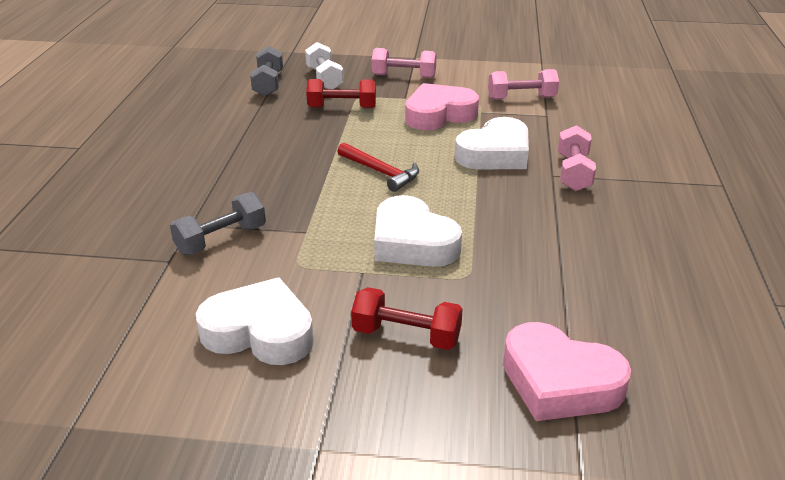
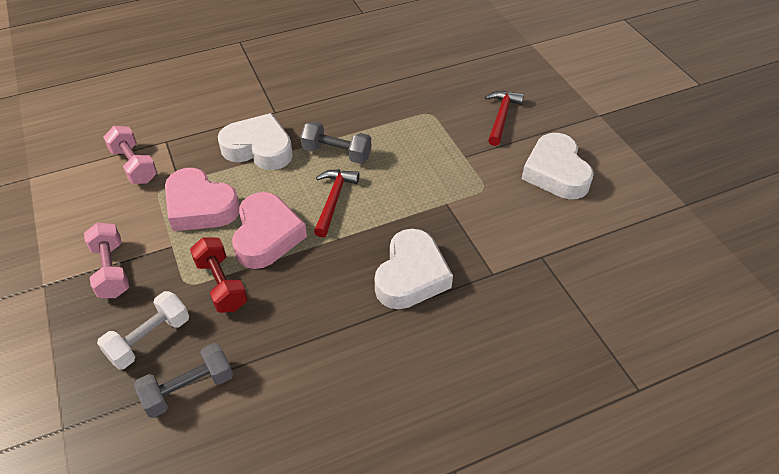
camera: 120 degrees left, 15 degrees up
grey dumbbell [170,192,266,255] -> grey dumbbell moved to [300,121,371,164]
red dumbbell [351,287,463,350] -> red hammer [485,91,524,146]
white heart [374,195,462,267] -> white heart moved to [375,229,453,309]
pink heart [503,322,631,421] -> pink heart moved to [232,192,307,269]
pink dumbbell [558,125,596,191] -> none

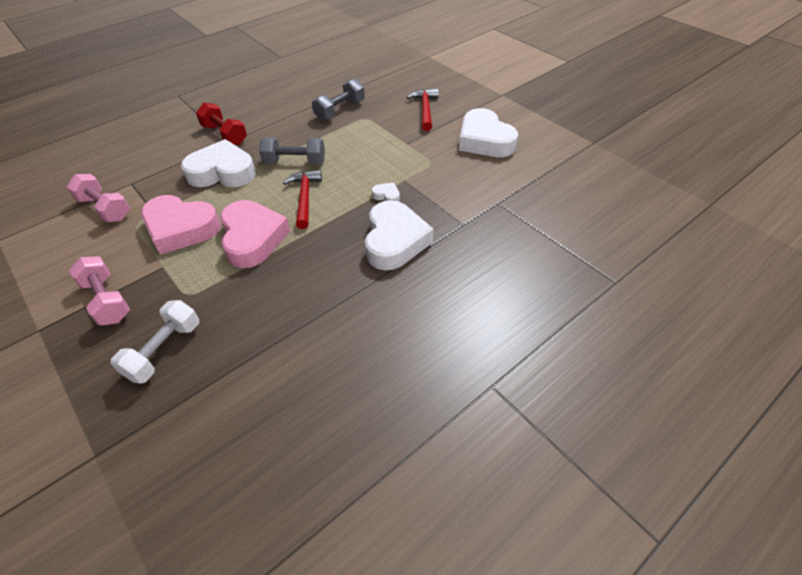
camera: 15 degrees left, 0 degrees up
grey dumbbell [134,343,233,418] -> grey dumbbell moved to [312,78,365,121]
red dumbbell [190,238,248,313] -> red dumbbell moved to [196,102,247,145]
none -> white heart [372,182,400,201]

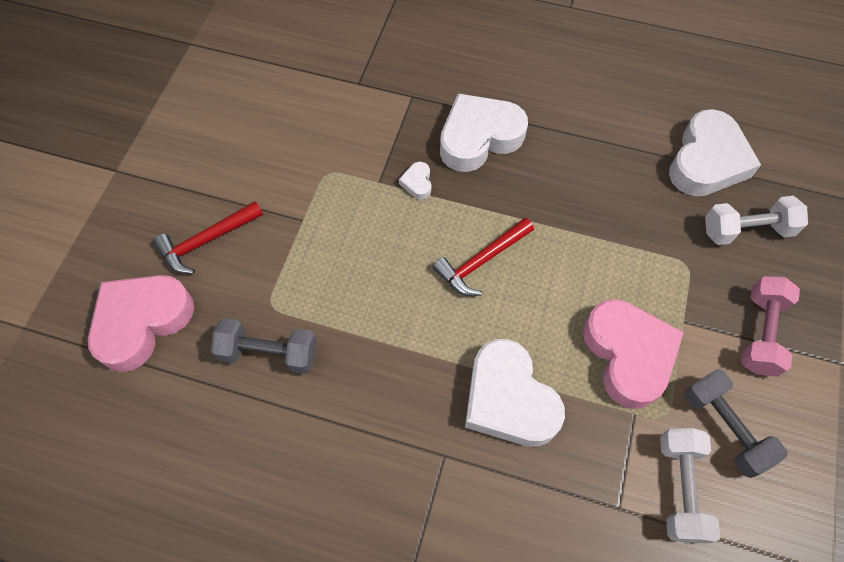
camera: 125 degrees left, 15 degrees up
pink dumbbell [67,174,130,223] -> white dumbbell [660,428,720,543]
red dumbbell [196,102,247,145] -> none
pink heart [220,200,290,268] -> pink heart moved to [88,275,194,372]
grey dumbbell [259,137,325,165] -> grey dumbbell moved to [684,369,787,478]
white heart [459,108,518,157] -> white heart moved to [669,109,761,197]

